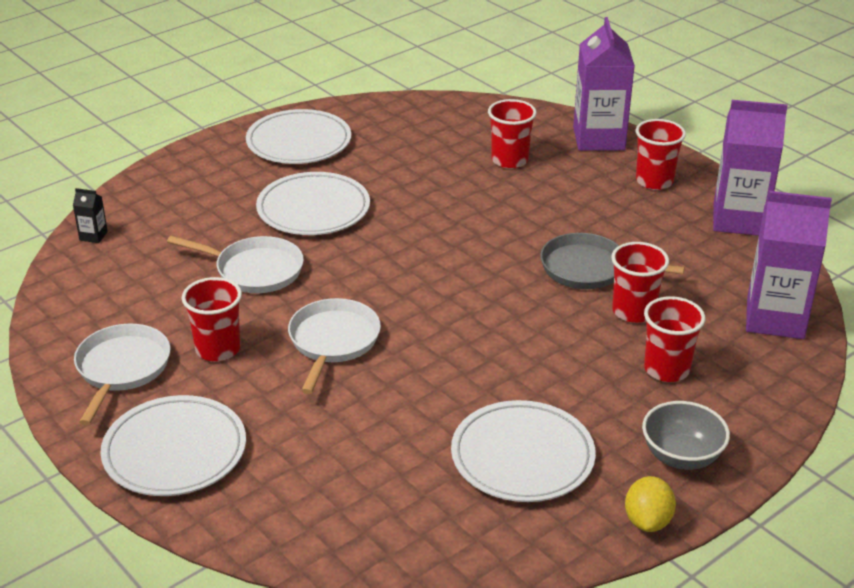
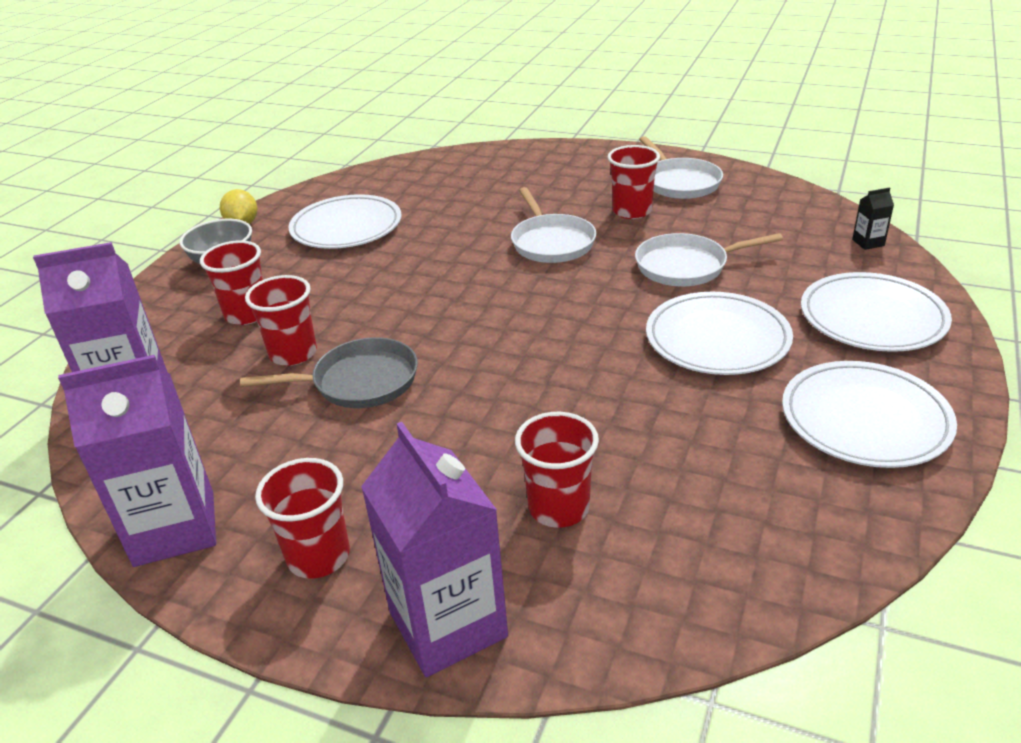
camera: 155 degrees right, 0 degrees up
white plate [100,395,246,496] -> white plate moved to [801,272,952,352]

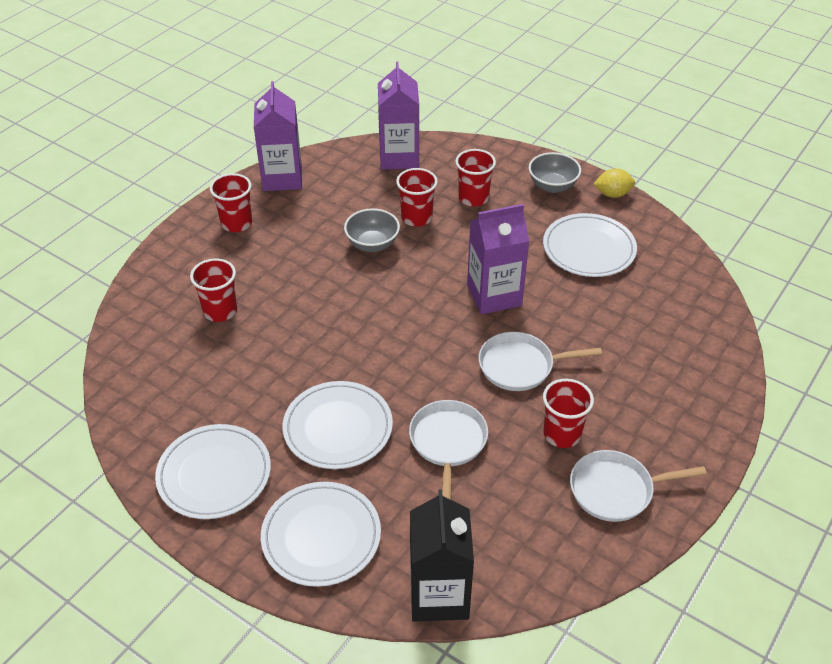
camera: 100 degrees right, 10 degrees up
grey pan [240,337,418,408] -> grey bowl [344,208,400,252]
purple carton [361,422,508,677] -> purple carton moved to [467,204,529,314]
black carton [852,187,894,250] -> black carton [410,489,474,622], size x2.47

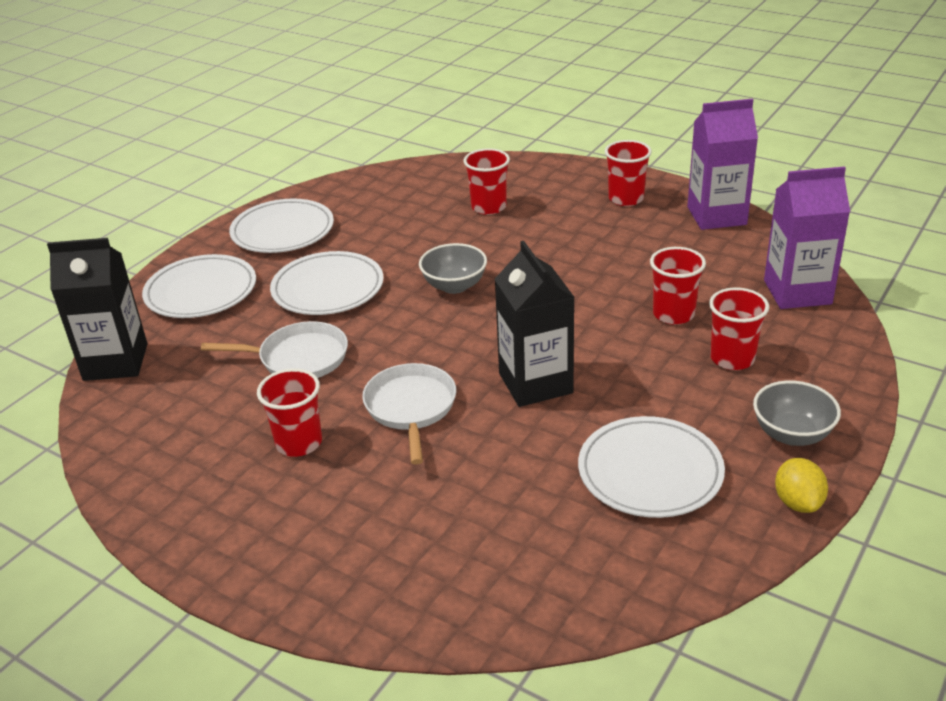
camera: 90 degrees right, 10 degrees down
grey bowl [344,208,400,252] -> grey bowl moved to [419,243,487,294]
purple carton [467,204,529,314] -> black carton [495,241,575,407]
white pan [570,450,706,522] -> none

